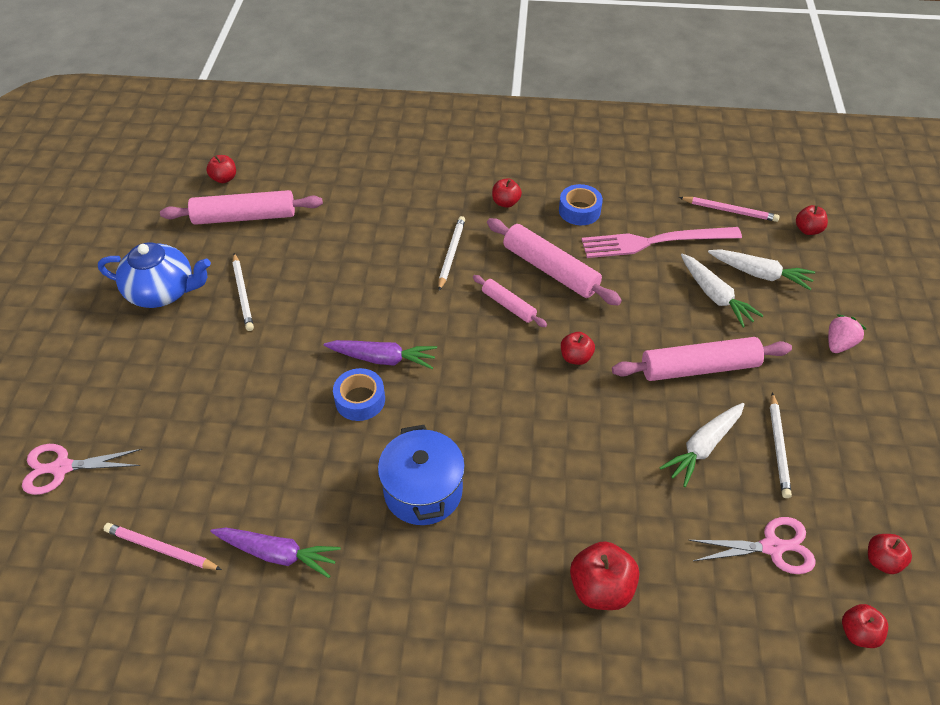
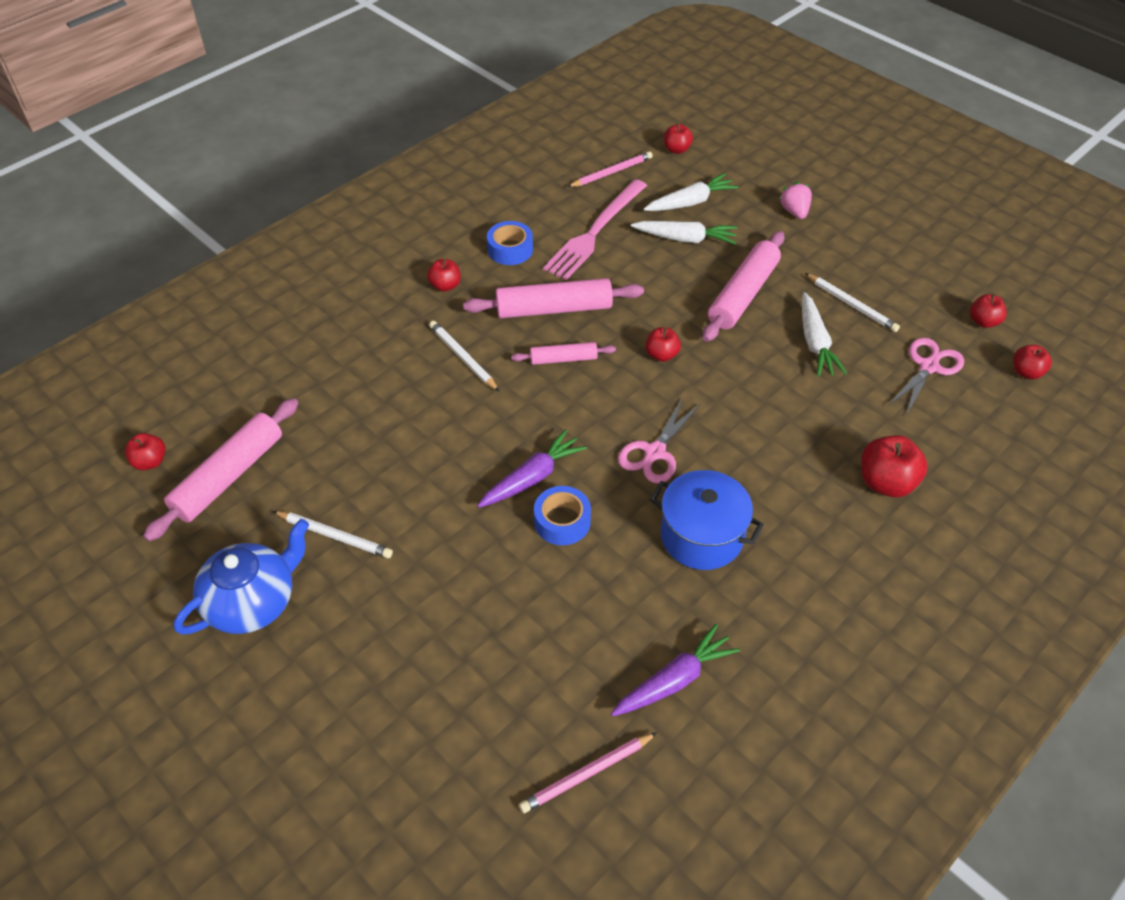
camera: 50 degrees left, 0 degrees up
pink scissors [22,444,142,495] -> pink scissors moved to [618,397,701,484]

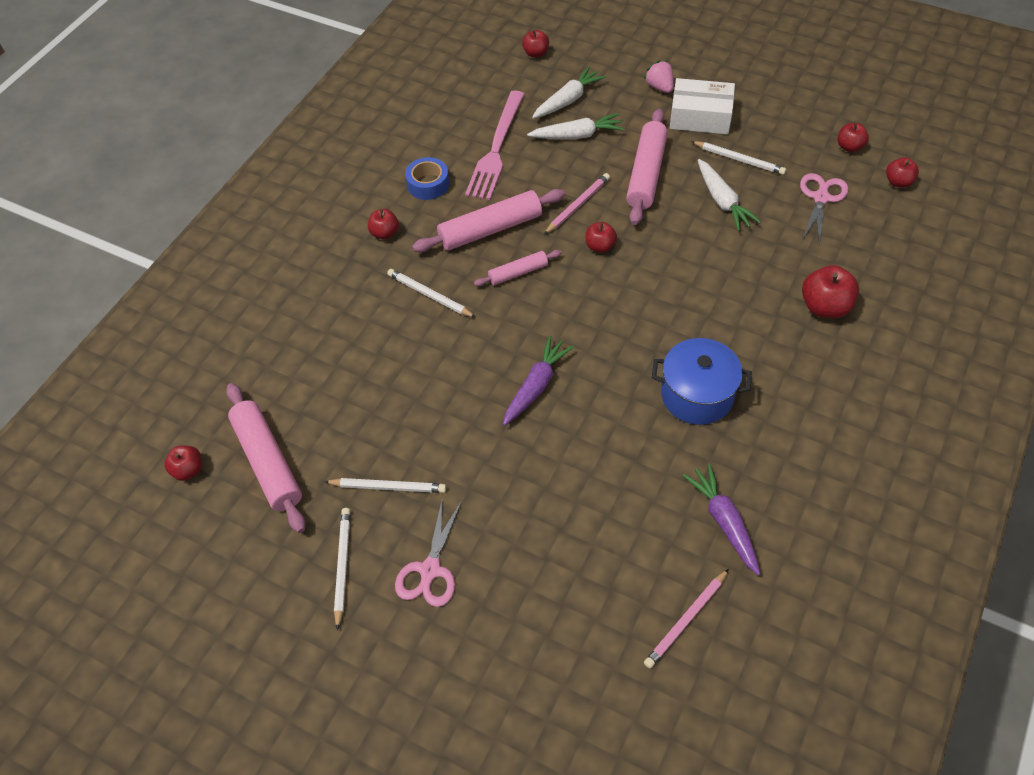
camera: 15 degrees left, 5 degrees up
pink rolling pin [143,398,298,541] -> pink rolling pin turned 45 degrees counterclockwise [226,383,306,533]
blue teapot [174,519,309,635] -> white pencil [334,508,350,630]
blue tape [534,486,591,545] -> none
pink pencil [568,151,653,187] -> pink pencil moved to [544,173,610,235]
purple carrot [611,624,740,717] -> purple carrot turned 60 degrees counterclockwise [683,463,760,576]
pink scissors [618,397,701,484] -> pink scissors moved to [395,497,462,607]
none -> white box [670,78,735,134]

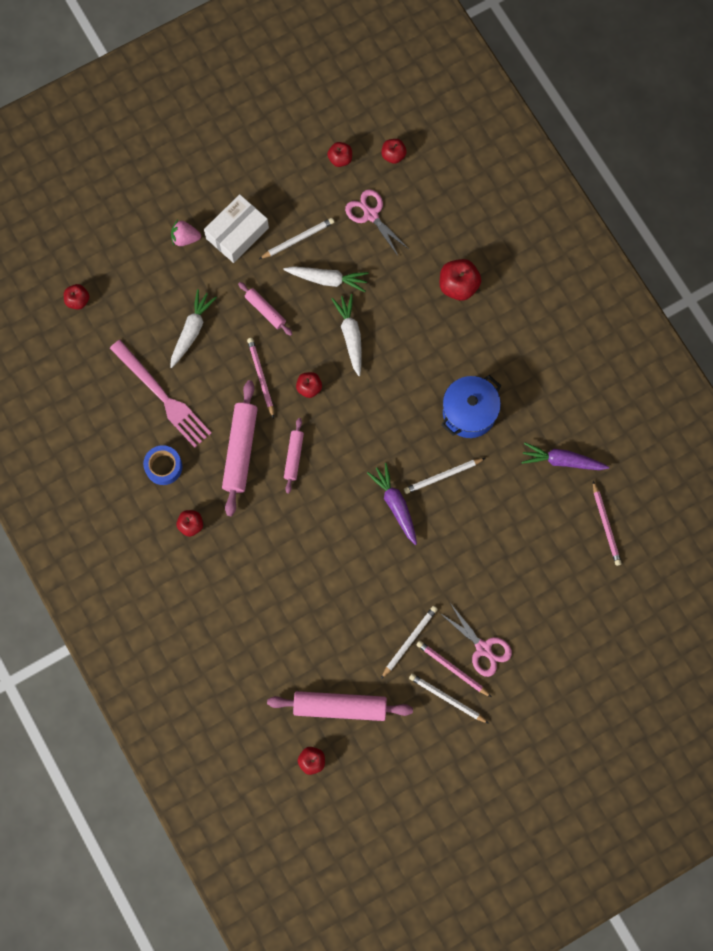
camera: 60 degrees left, 20 degrees up
white pencil [387,269,476,318] -> white pencil moved to [404,458,485,494]
white carrot [532,66,606,119] -> white carrot moved to [332,294,362,376]
pink rolling pin [626,109,668,225] -> pink rolling pin [238,282,292,336], size x0.56
none -> pink pencil [417,641,491,697]

